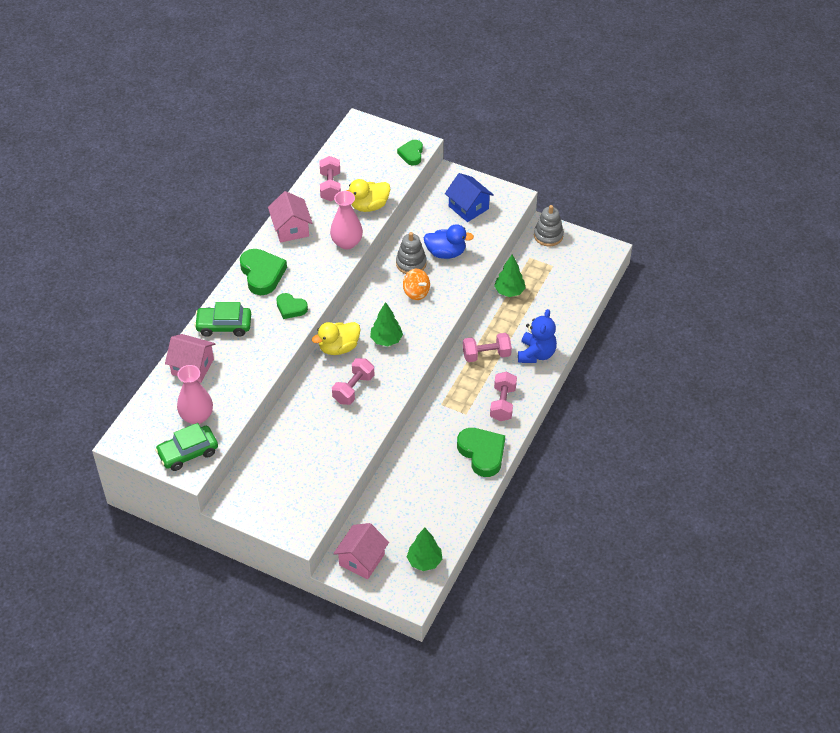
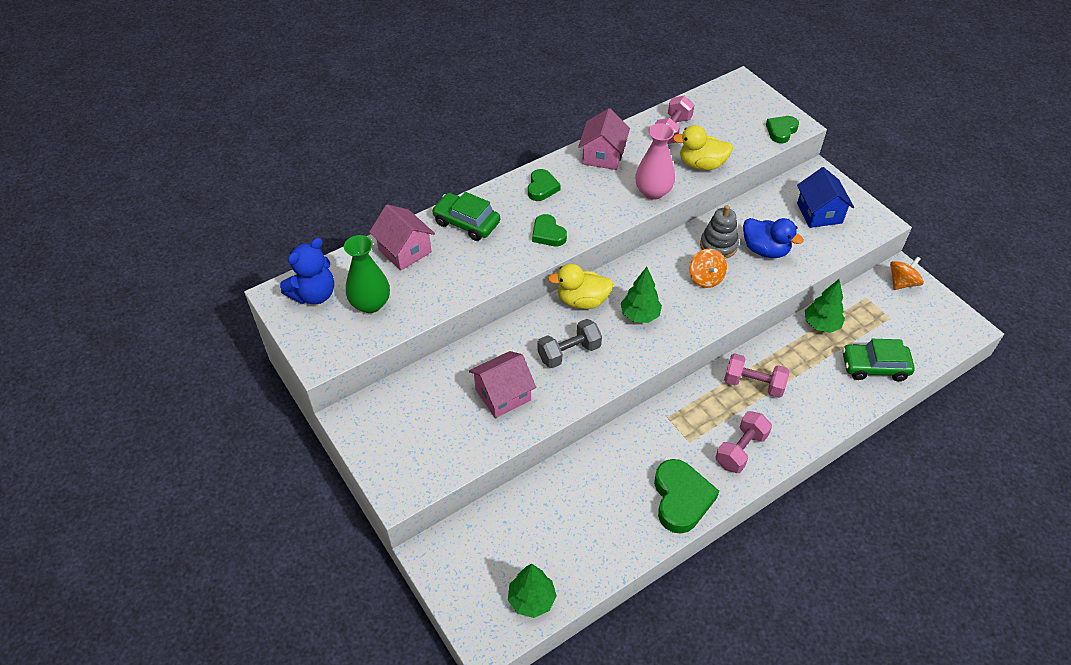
camera: 30 degrees right, 0 degrees up
green car [155,423,218,471] -> green car moved to [842,339,915,381]
pink vase [177,365,213,424] -> green vase [344,235,390,313]
green heart [240,249,287,295] -> green heart [528,169,561,201], size x0.60
pink dumbbell [332,358,374,405] -> grey dumbbell [537,319,602,368]
pink house [333,523,389,579] -> pink house moved to [469,351,536,418]
blue teddy bear [518,309,557,363] -> blue teddy bear moved to [280,238,334,304]
grey stacking toy [534,205,564,246] -> orange spinning top [890,256,924,290]

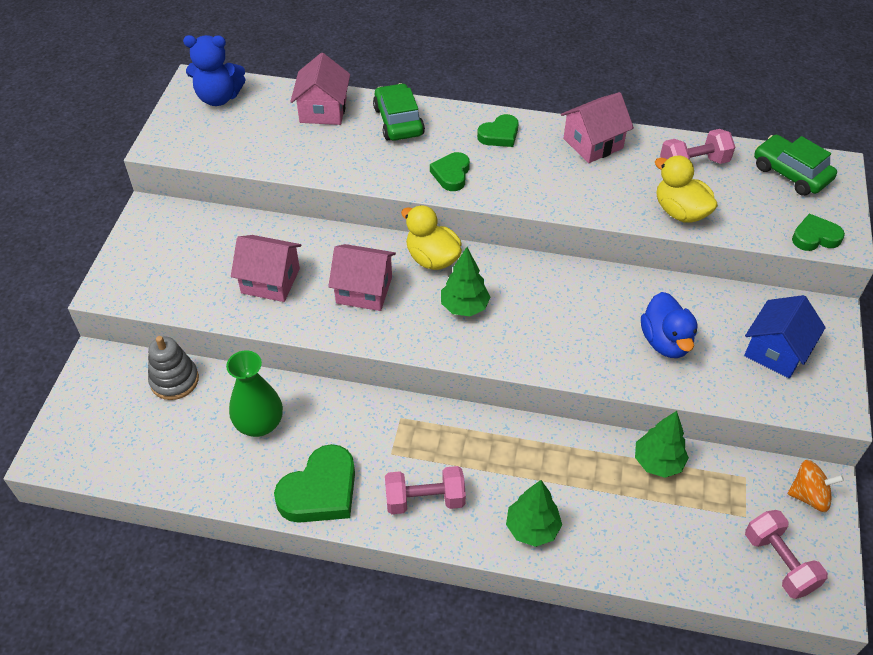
camera: 45 degrees right, 0 degrees up
green vase [344,235,390,313] -> green vase moved to [226,350,283,437]
green tree [508,563,557,618] -> green tree moved to [506,480,562,547]
grey dumbbell [537,319,602,368] -> pink house [328,244,396,311]
pink vase [635,123,675,200] -> none
orange spinning top [690,249,727,288] -> none
grey stacking toy [700,205,739,259] -> grey stacking toy moved to [148,336,199,400]
pink dumbbell [724,353,789,398] -> pink dumbbell moved to [745,510,828,599]
green car [842,339,915,381] -> green car moved to [754,135,837,196]

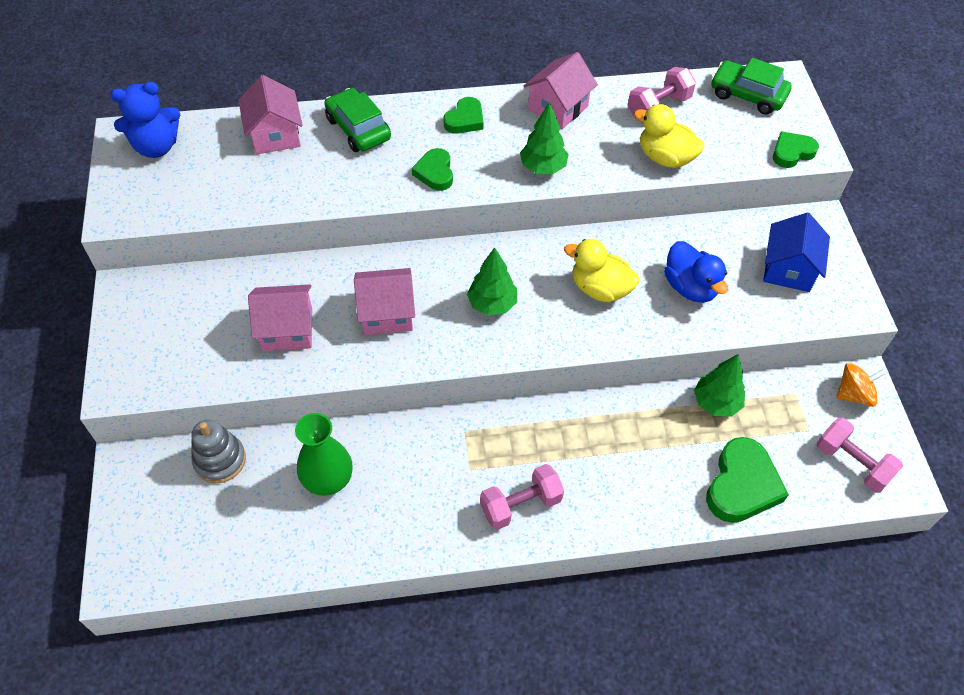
camera: 20 degrees left, 5 degrees up
green heart [274,444,355,523] -> green heart moved to [706,437,789,523]
yellow duck [401,205,462,270] -> yellow duck moved to [564,239,639,302]
green tree [506,480,562,547] -> green tree moved to [520,102,569,174]

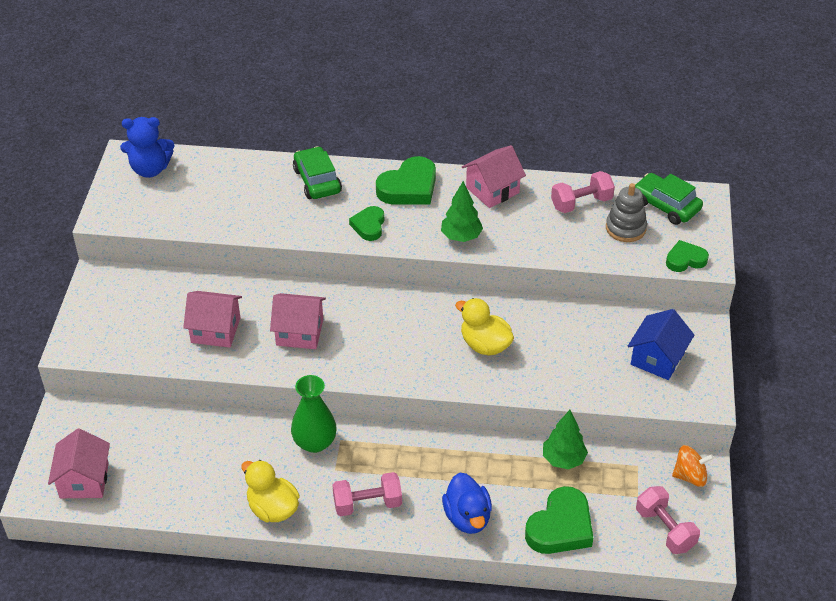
camera: 15 degrees right, 10 degrees down
grey stacking toy [191,420,246,483] -> grey stacking toy moved to [606,183,647,242]
pink house [238,75,303,154] -> pink house moved to [48,428,110,498]
green vase [295,413,353,496] -> green vase moved to [291,375,337,453]
green heart [444,97,483,134] -> green heart [376,156,436,205], size x1.66
green tree [467,247,517,316] -> none
yellow duck [634,104,705,168] -> yellow duck moved to [241,460,300,522]
blue duck [664,241,728,303] -> blue duck moved to [442,473,492,534]

